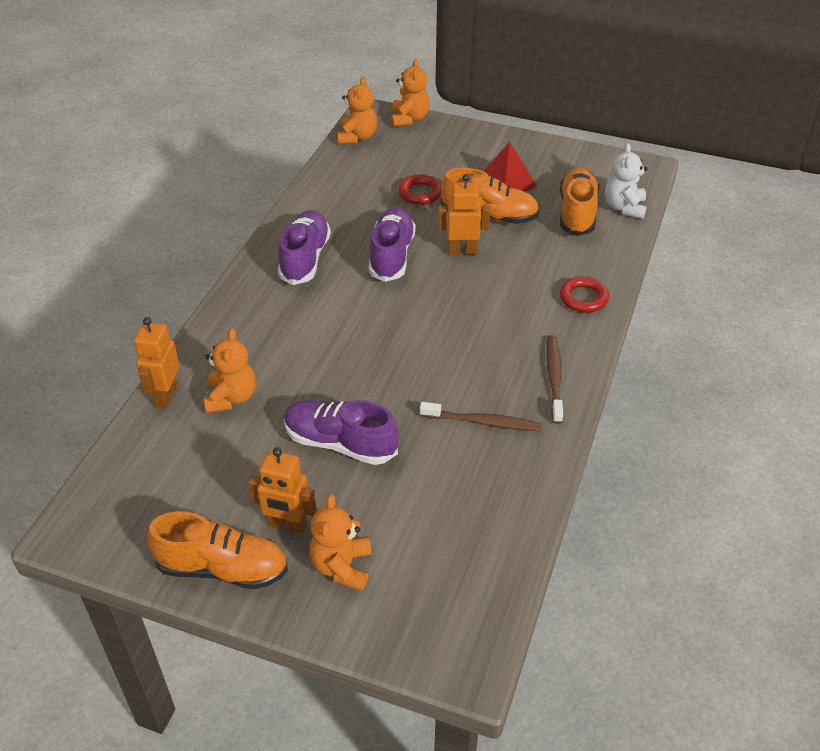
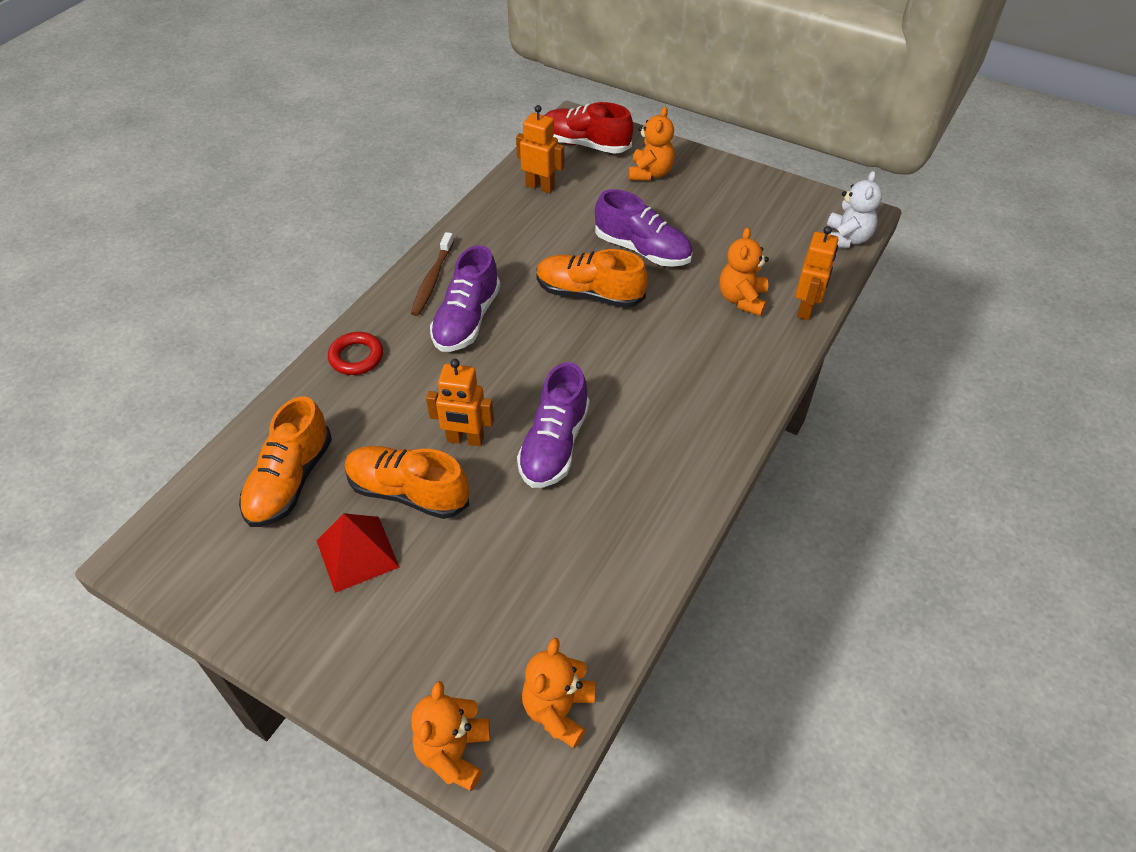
camera: 170 degrees left, 5 degrees up
orange shoe [147,511,288,589] -> orange shoe moved to [536,249,647,308]
orange robot [248,447,316,534] -> orange robot moved to [516,105,564,193]
purple shoe [278,210,331,285] -> purple shoe moved to [430,245,500,352]
red ring [398,175,441,205] -> none
brown toothbrush [420,402,542,431] -> none
white teddy bear [605,143,648,219] -> white teddy bear moved to [827,171,882,248]
none -> red shoe [544,102,633,154]

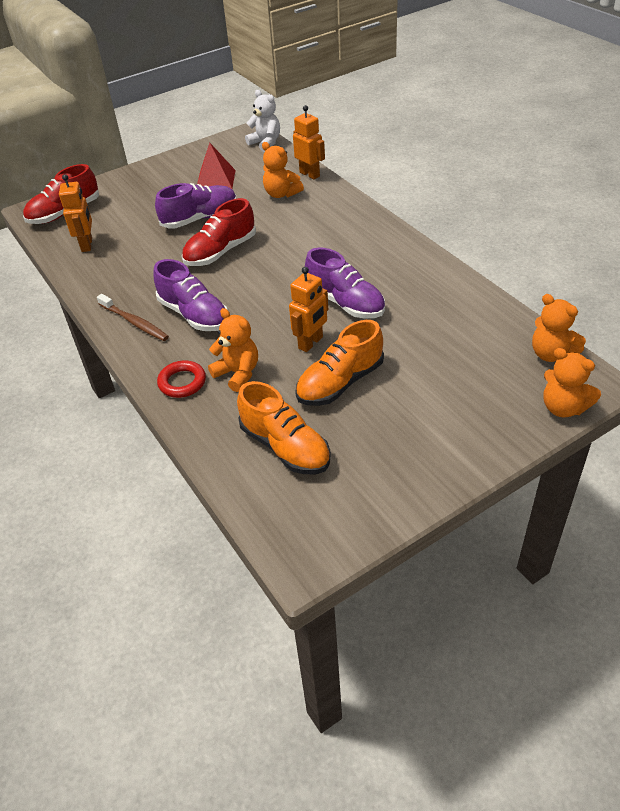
camera: 60 degrees left, 5 degrees down
red pyramid [316,513,399,593] -> red pyramid moved to [197,143,236,189]
orange robot [516,105,564,193] -> orange robot turned 120 degrees clockwise [59,174,92,252]
orange shoe [536,249,647,308] -> red shoe [182,198,256,266]
orange teddy bear [629,107,675,181] -> orange teddy bear moved to [208,308,258,392]

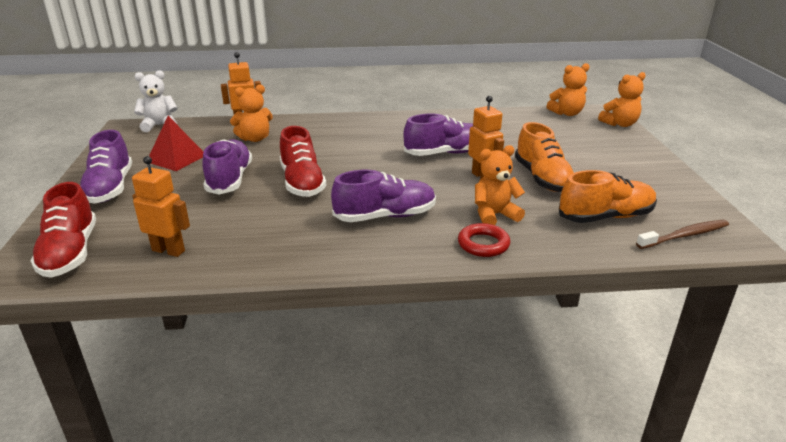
camera: 65 degrees left, 15 degrees down
brown toothbrush [97,294,169,341] -> brown toothbrush moved to [636,220,729,249]
none -> purple shoe [80,130,132,204]

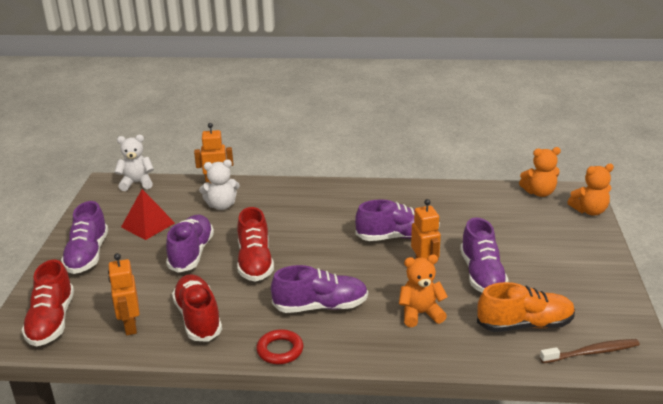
camera: 10 degrees right, 0 degrees up
orange robot [132,156,190,257] -> orange robot turned 135 degrees counterclockwise [108,253,140,335]
orange teddy bear [230,84,273,142] -> white teddy bear [199,160,240,210]
red ring [458,223,510,257] -> red ring moved to [256,329,303,364]
orange shoe [515,122,574,192] -> purple shoe [460,217,509,293]
none -> red shoe [172,274,222,342]

